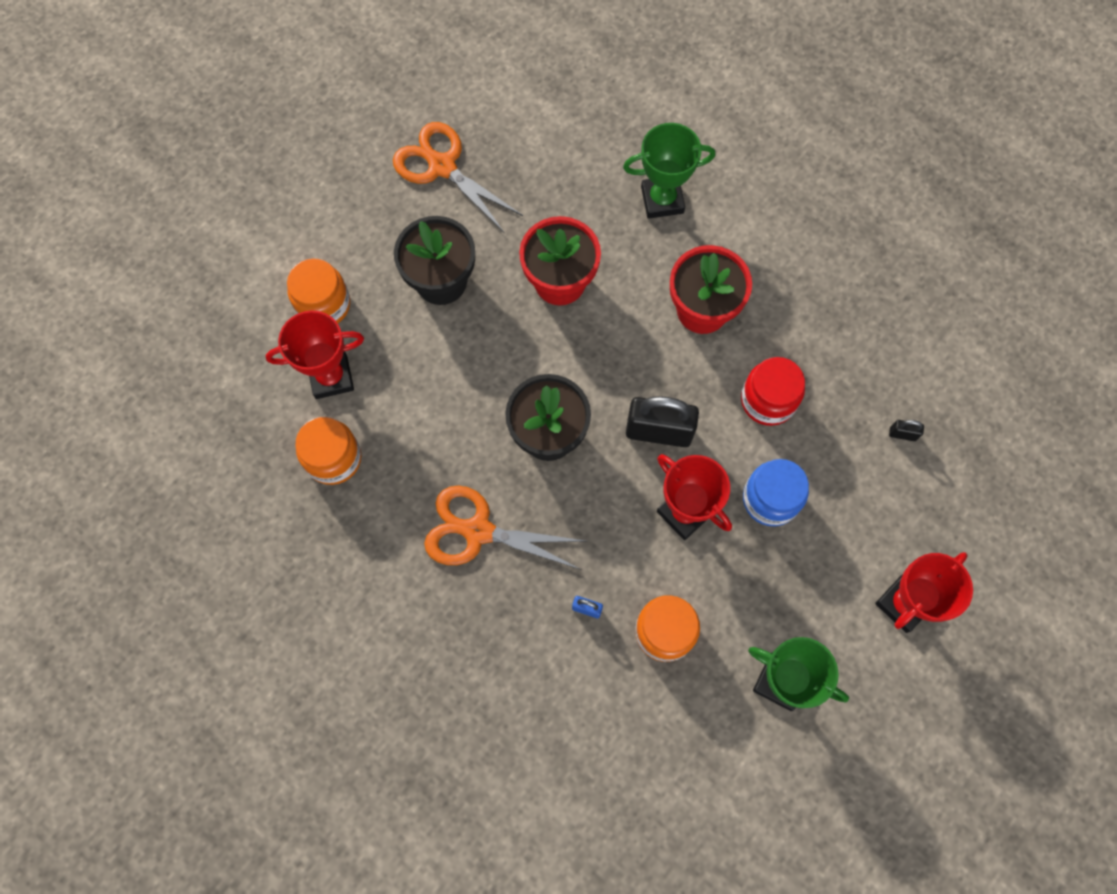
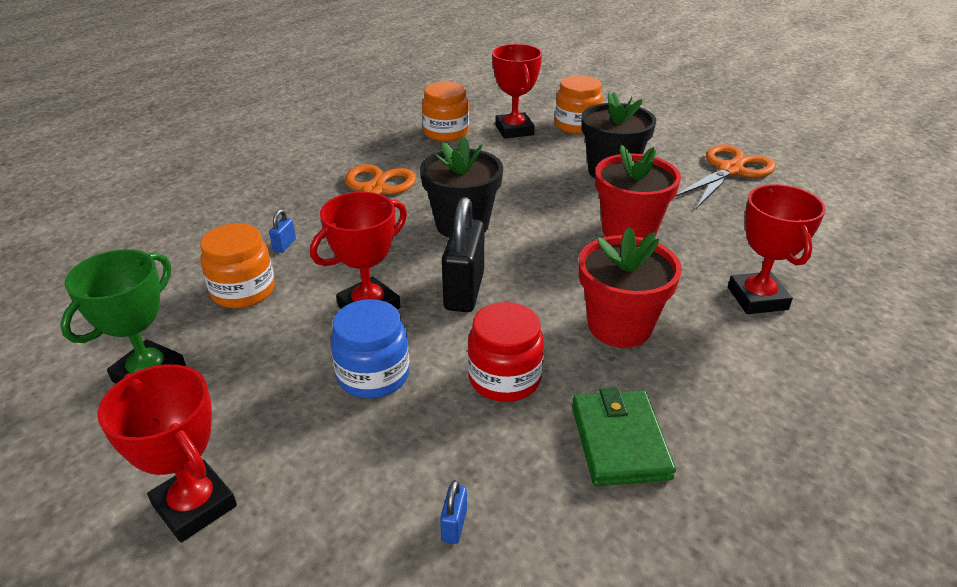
camera: 90 degrees right, 35 degrees down
green trophy [623,123,716,219] -> red trophy [728,184,826,314]
black padlock [889,420,924,441] -> blue padlock [440,480,467,544]
none -> green wallet [572,387,676,486]

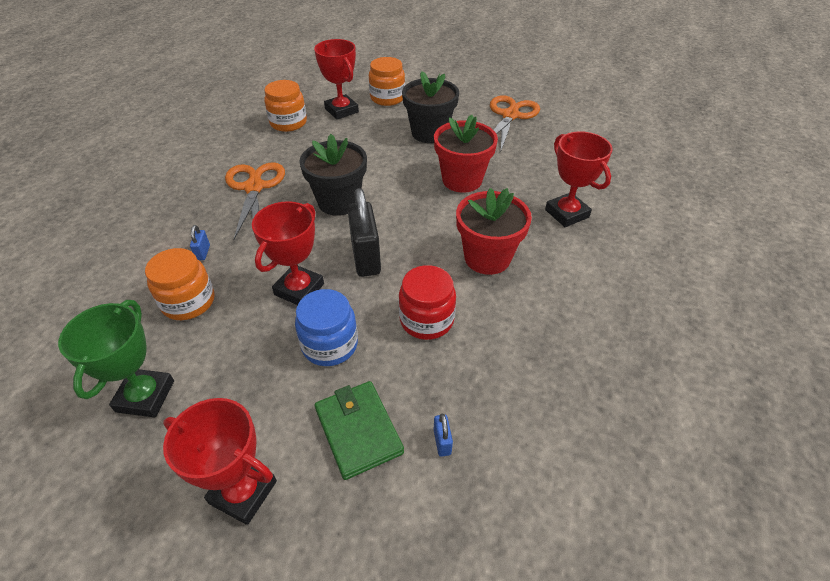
camera: 20 degrees left, 10 degrees up
green wallet [572,387,676,486] -> green wallet moved to [315,381,404,480]

